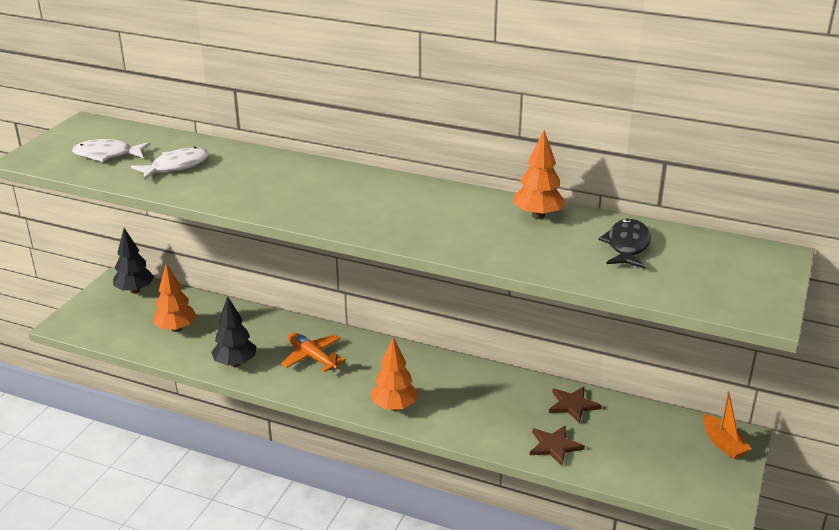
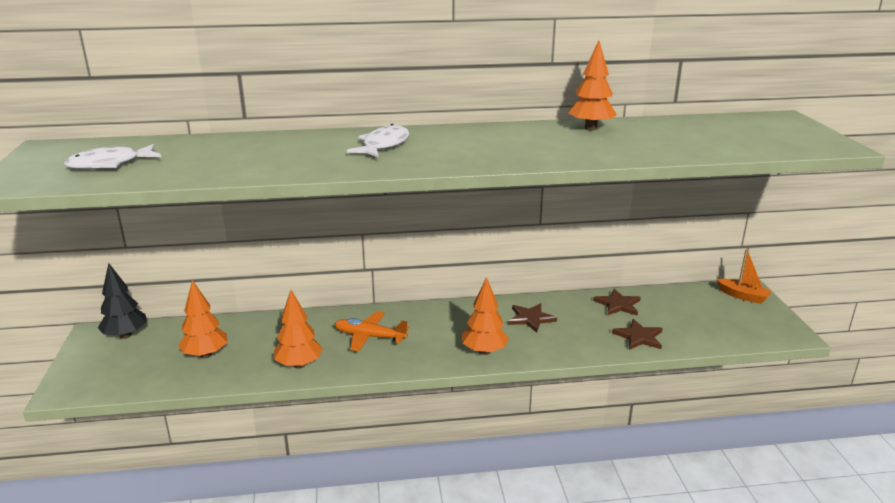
camera: 30 degrees left, 5 degrees down
white fish [131,147,209,180] -> white fish moved to [347,124,409,157]
black tree [211,296,257,367] -> orange tree [274,290,323,369]
black fish [598,219,651,269] -> none
none -> brown star [509,303,557,333]

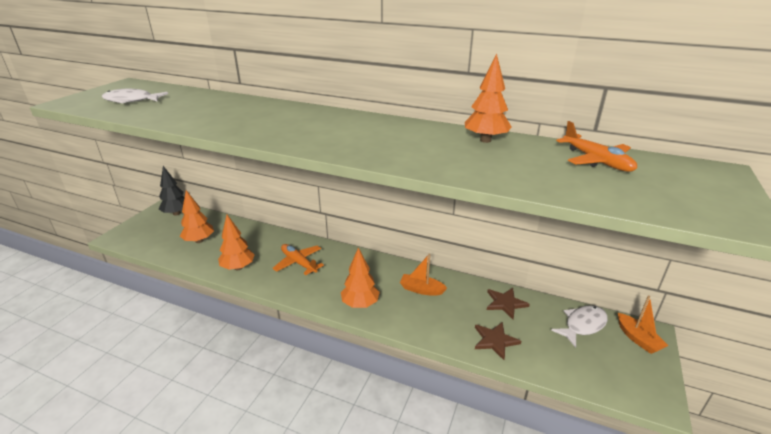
camera: 30 degrees right, 5 degrees up
white fish [347,124,409,157] -> white fish moved to [551,305,608,348]
brown star [509,303,557,333] -> orange boat [400,254,447,295]
none -> orange plane [556,121,637,172]

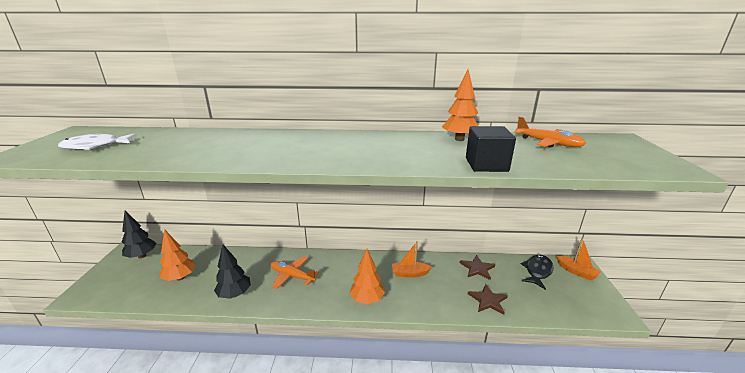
camera: 20 degrees left, 5 degrees down
orange tree [218,215,255,270] -> black tree [214,245,251,299]
white fish [551,305,608,348] -> black fish [521,255,553,290]
none -> black cube [466,126,516,172]

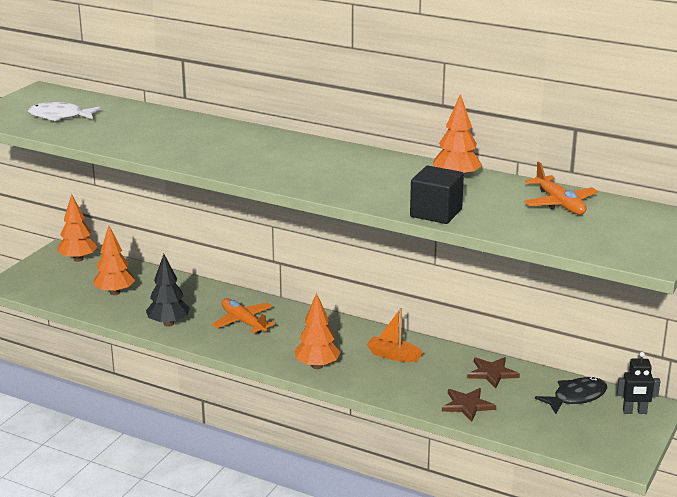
camera: 25 degrees right, 0 degrees up
black tree [122,211,156,258] -> orange tree [58,194,98,262]
orange boat [557,238,601,280] -> black robot [617,352,660,414]

